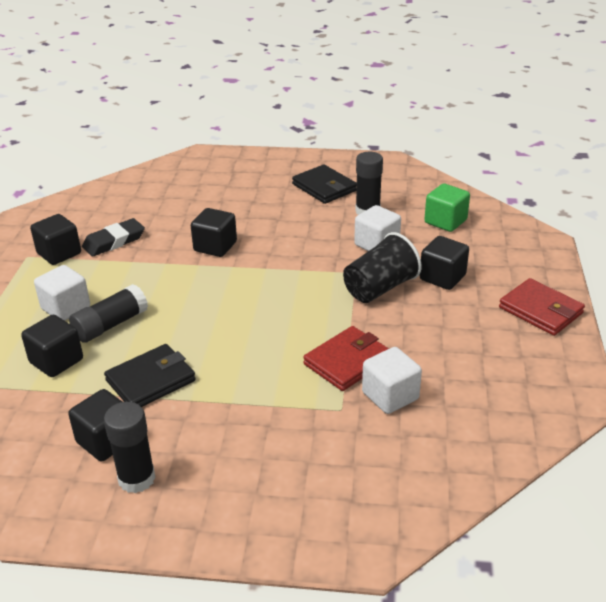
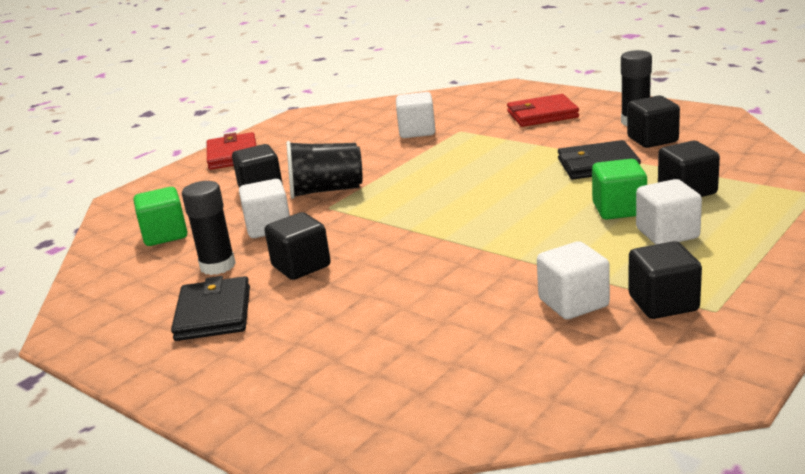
camera: 145 degrees left, 10 degrees down
black glue stick [69,284,148,343] -> green cube [592,159,647,219]
black eraser [82,218,145,257] -> white cube [537,241,610,319]
black cube [191,208,237,257] -> black cube moved to [264,212,331,280]
red wallet [303,326,389,391] -> red wallet moved to [507,94,579,127]

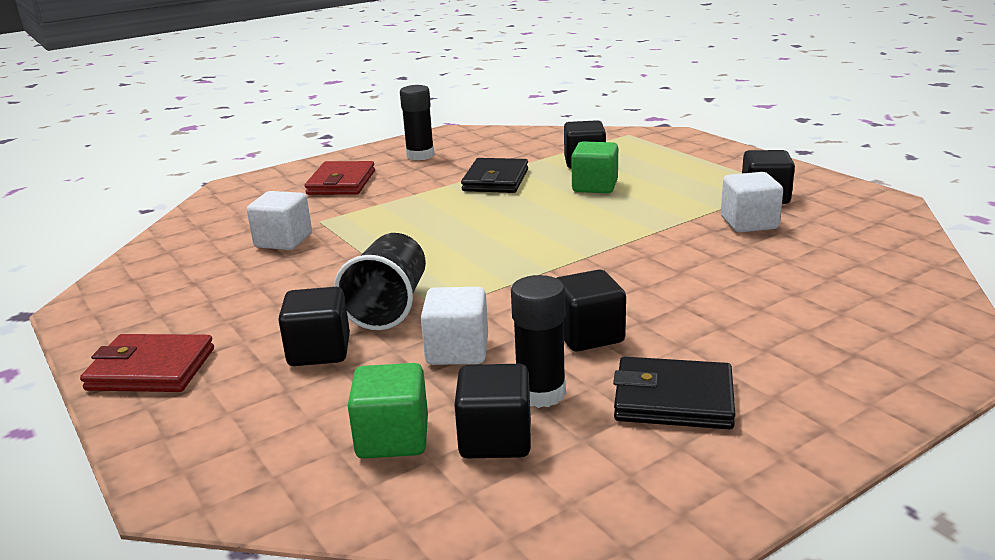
camera: 75 degrees left, 0 degrees up
black cube [627,96,680,148] -> black cube moved to [454,364,531,458]
white cube [636,179,702,245] -> none

